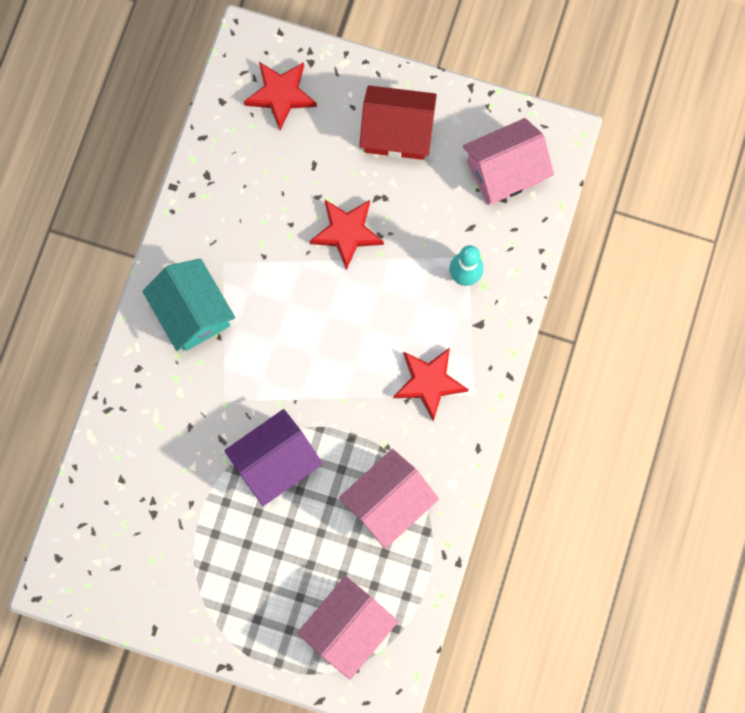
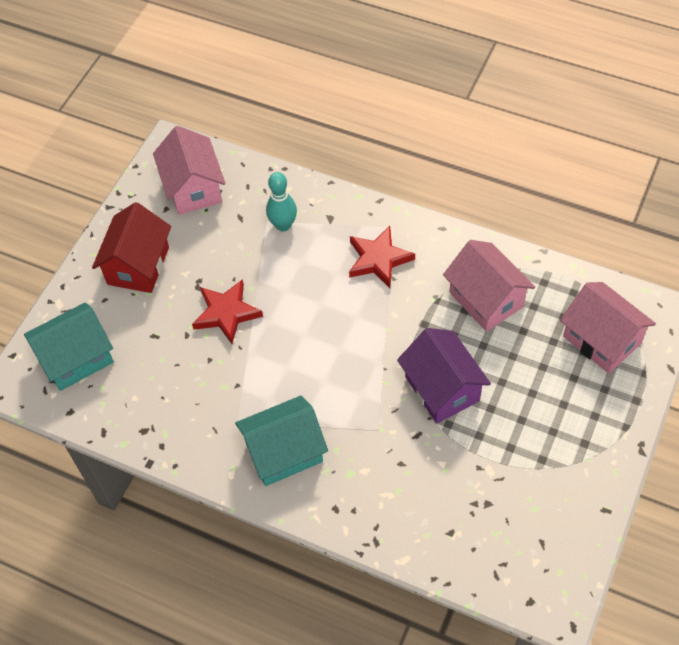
camera: 80 degrees left, 20 degrees down
red star [244,62,317,130] -> turquoise house [24,302,114,391]

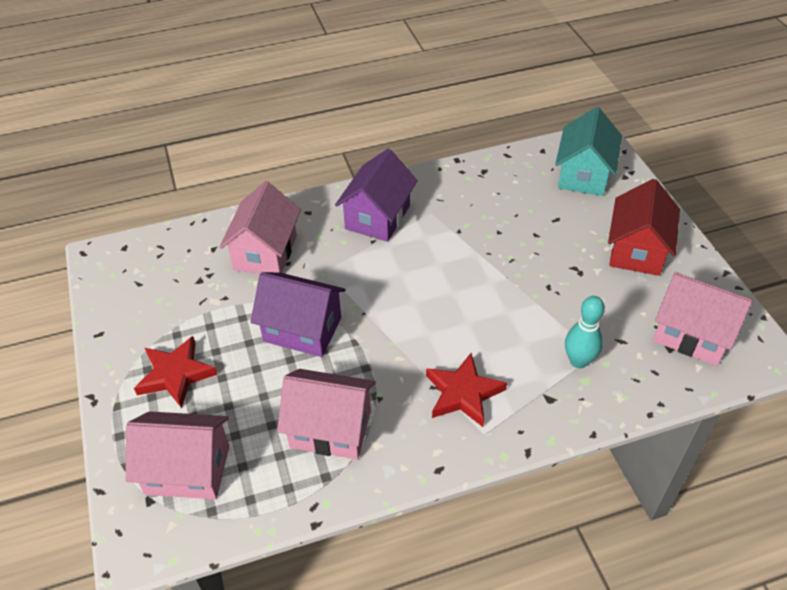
camera: 135 degrees right, 10 degrees down
red house [92,202,171,293] -> red house turned 45 degrees clockwise [608,179,680,276]
red star [192,279,263,344] -> red star moved to [134,336,218,408]
turquoise house [235,396,328,486] -> purple house [335,149,418,242]
none -> pink house [219,181,301,274]

